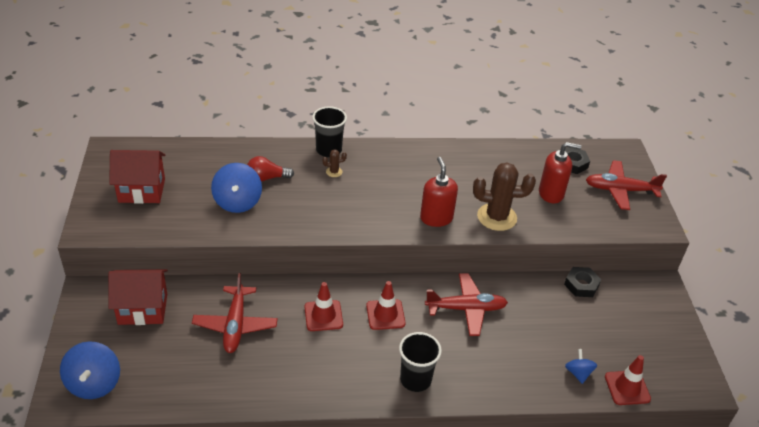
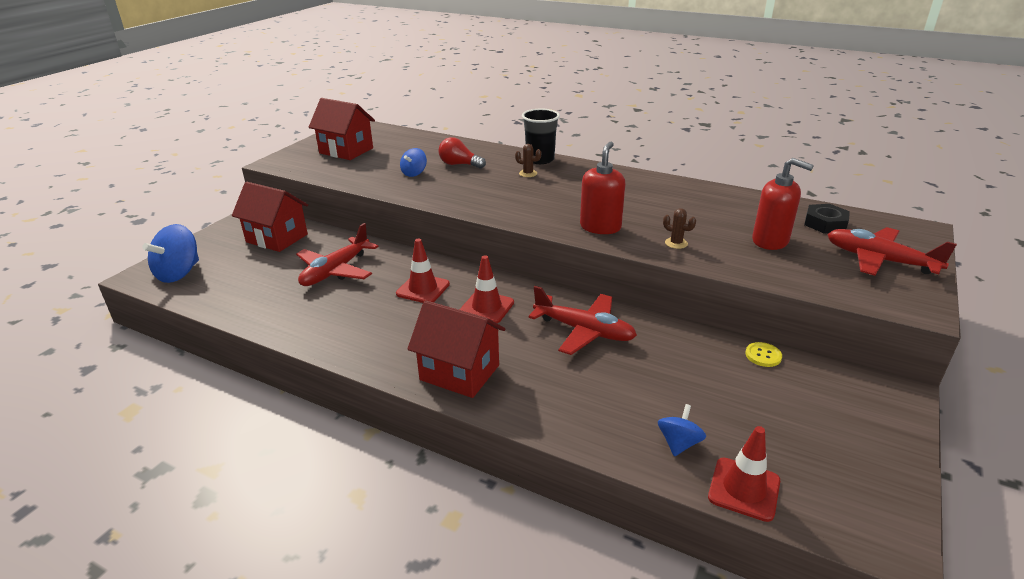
camera: 35 degrees right, 10 degrees down
blue spinning top [211,163,262,213] -> blue spinning top [400,148,427,177], size x0.57
black cup [399,332,442,392] -> red house [407,300,505,398]
brown cactus [473,163,536,231] -> brown cactus [663,208,696,249], size x0.43
black nut [564,267,601,297] -> yellow button [745,342,782,367]

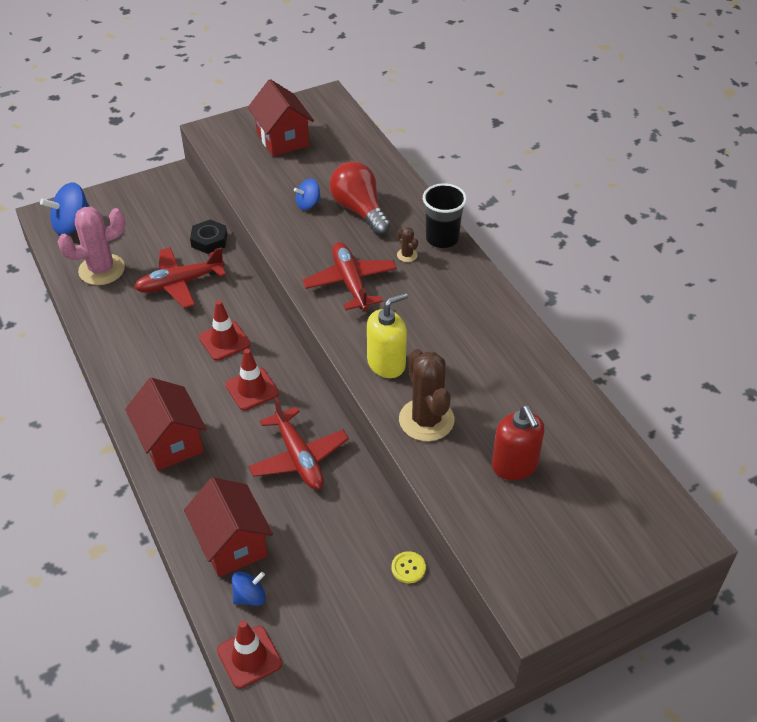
camera: 35 degrees right, 15 degrees up
red house [232,182,308,252] -> red house moved to [184,477,273,577]
red light bulb [438,137,486,169] -> red light bulb [330,161,391,235], size x1.54
red soap dispenser [580,142,626,234] -> yellow soap dispenser [367,293,408,378]
brown cactus [663,208,696,249] -> brown cactus [399,349,454,441], size x2.33
black nut [804,204,850,233] -> black nut moved to [190,219,227,254]
red plane [827,227,957,276] -> red plane moved to [303,242,397,311]
none -> pink cactus [57,207,125,285]

